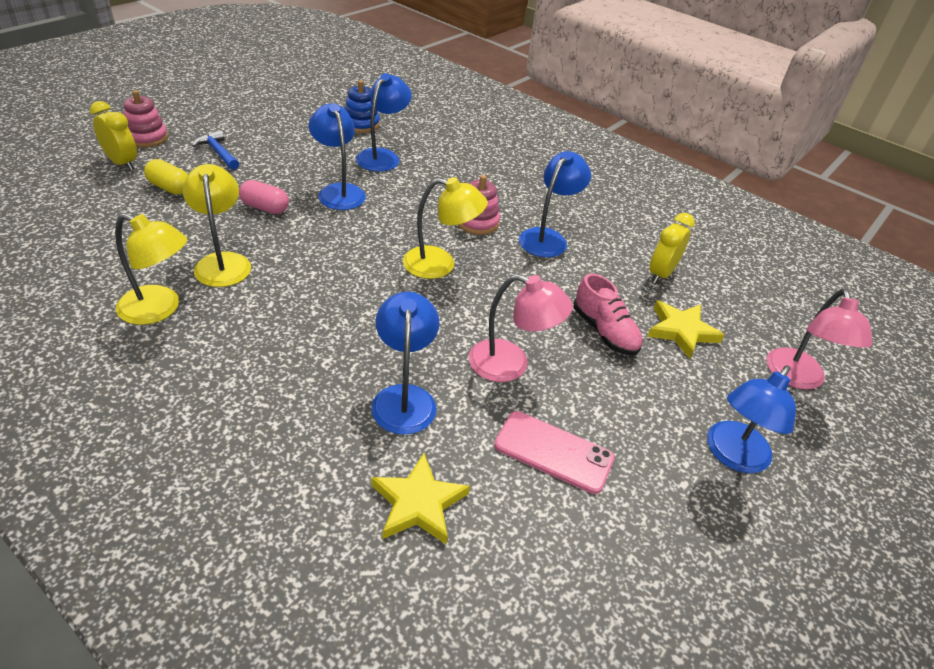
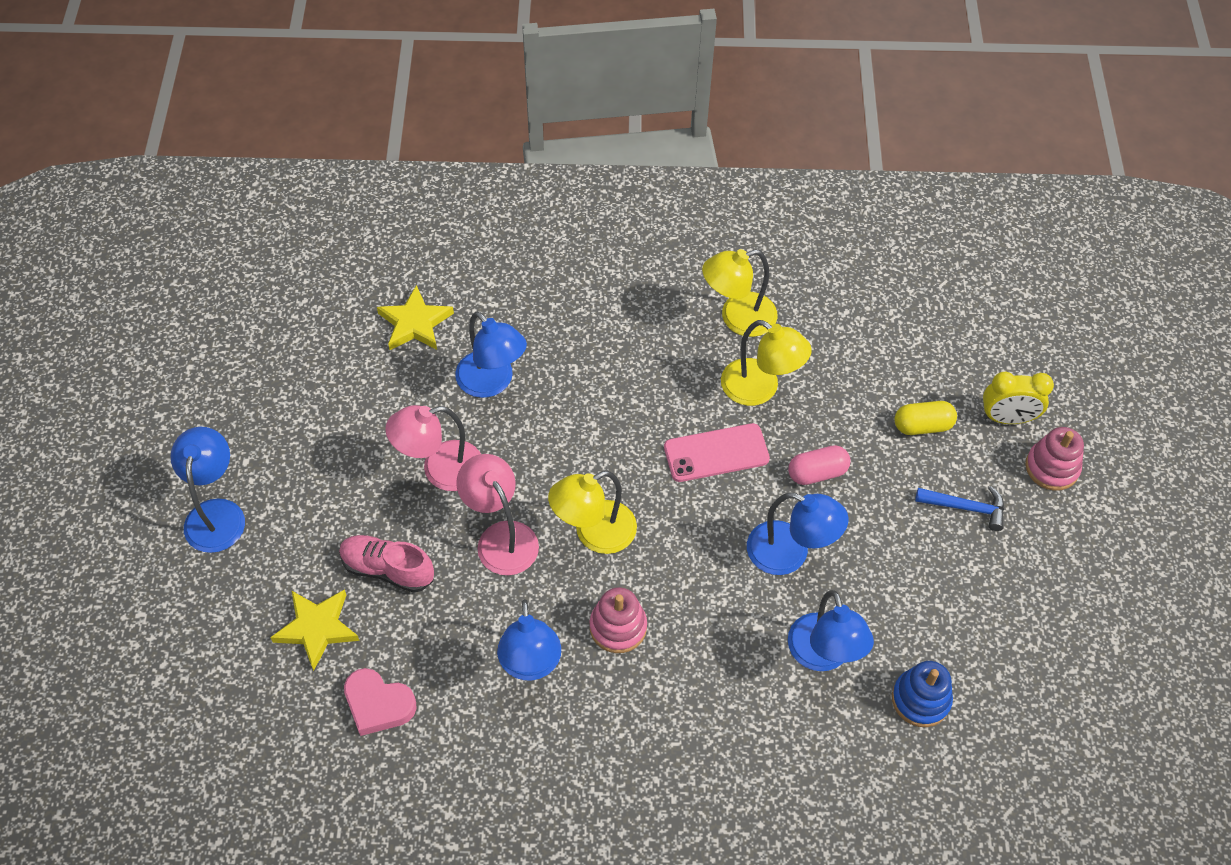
camera: 145 degrees right, 15 degrees up
pink phone [494,411,615,494] -> pink phone moved to [664,423,770,482]
yellow clock [649,213,695,284] -> pink heart [344,668,417,736]
pink lamp [766,289,873,390] -> pink lamp moved to [456,454,539,575]

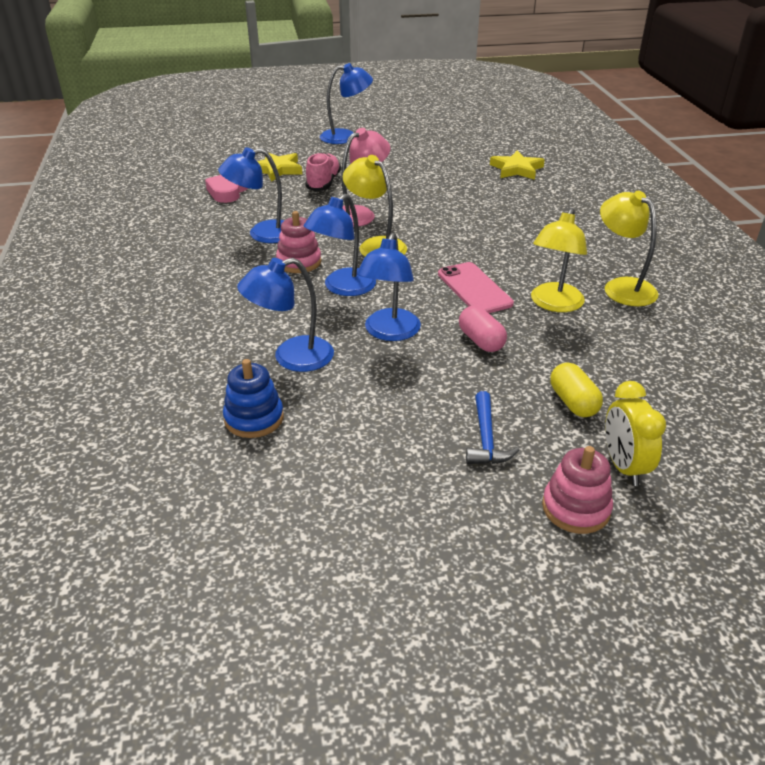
camera: 80 degrees right, 20 degrees down
pink lamp [385,405,481,491] -> none
blue lamp [455,312,527,398] -> blue lamp moved to [304,194,376,296]

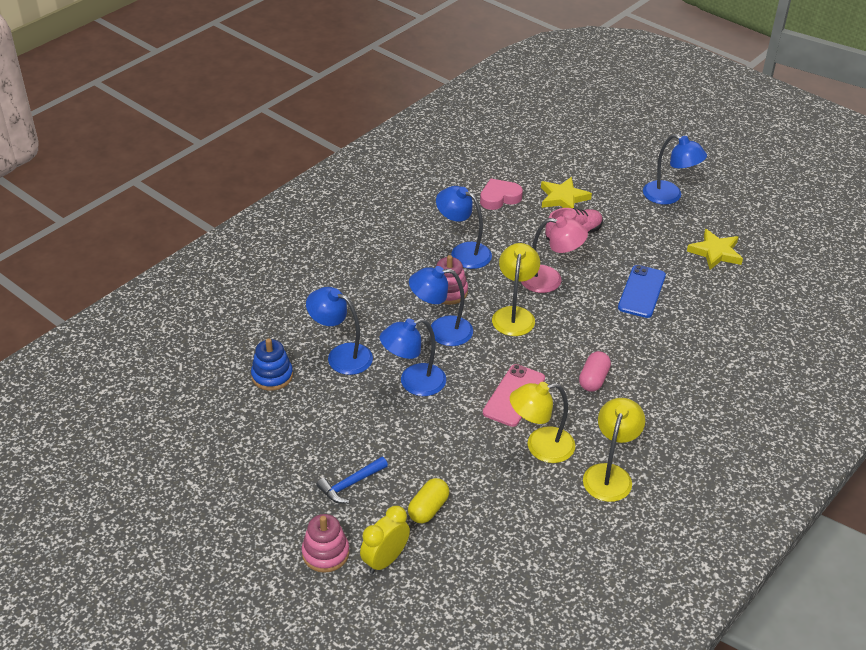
camera: 50 degrees right, 5 degrees up
pink capsule [459,306,507,352] -> pink capsule moved to [579,351,611,392]
yellow star [490,151,545,180] -> yellow star moved to [687,229,743,270]
none -> blue phone [618,265,666,318]

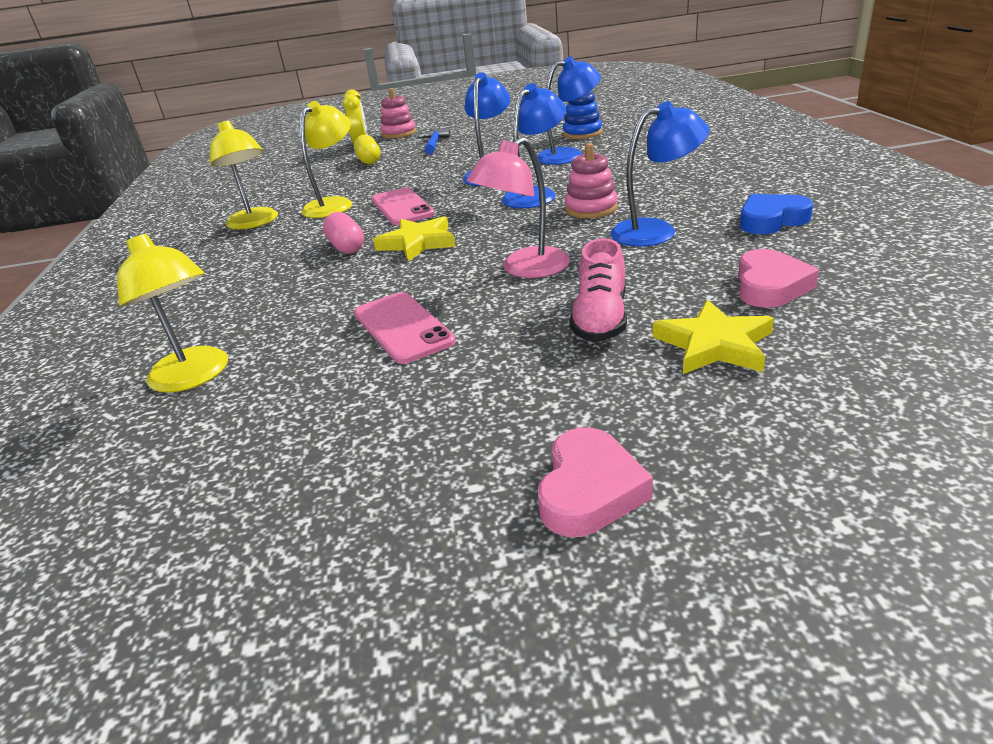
camera: 135 degrees right, 10 degrees down
yellow lamp [492,243,540,336] -> yellow lamp moved to [117,232,228,393]
blue phone [618,265,666,318] -> pink phone [354,292,456,364]
blue lamp [643,134,707,205] -> pink heart [538,427,653,537]
yellow star [687,229,743,270] -> yellow star moved to [373,216,456,262]
none -> blue heart [740,194,813,234]

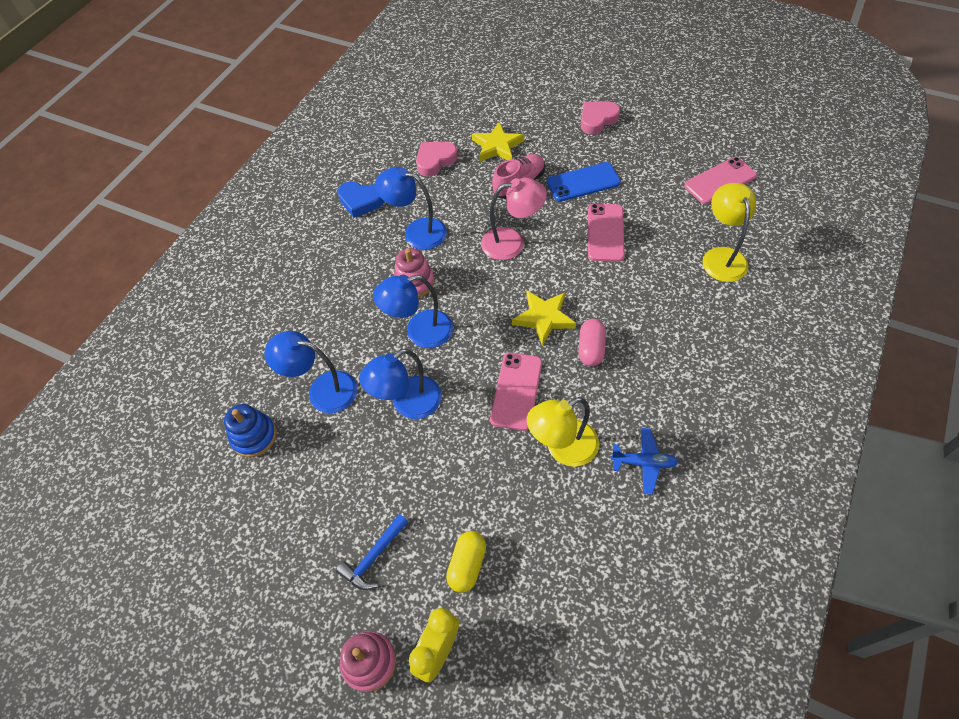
camera: 145 degrees left, 25 degrees up
yellow lamp [210,121,278,229] -> blue plane [611,428,678,495]
none -> blue phone [547,162,621,202]
none -> pink phone [684,157,757,204]

